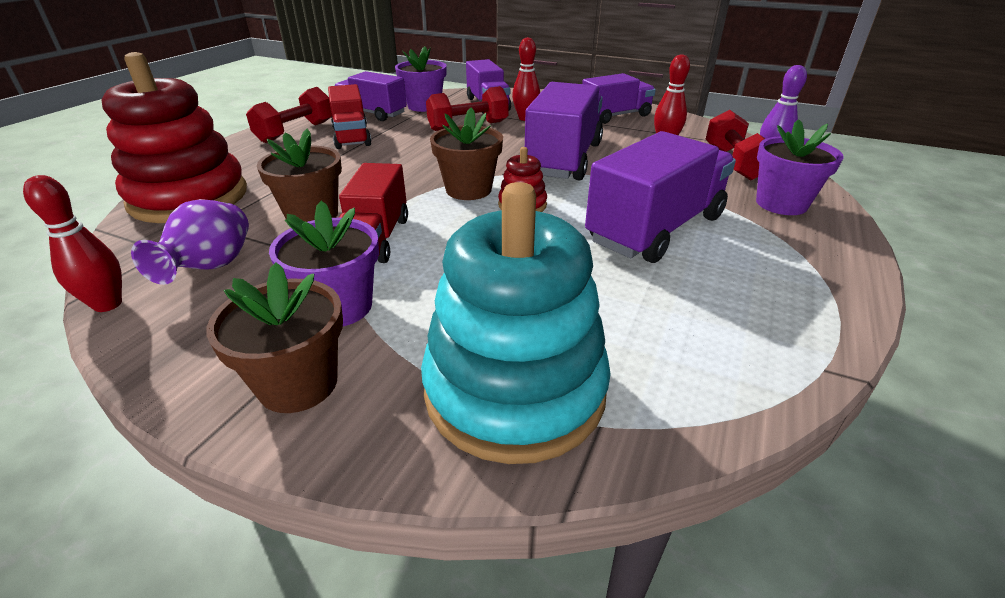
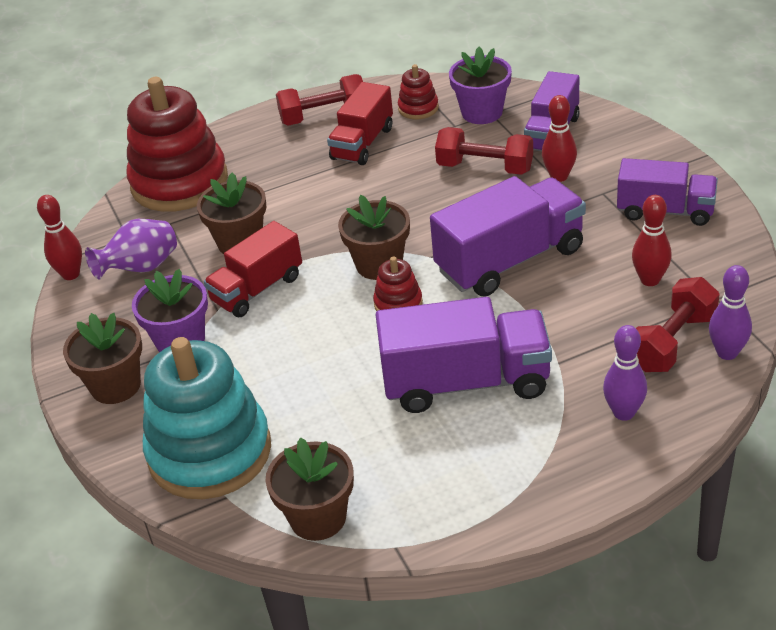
camera: 45 degrees right, 5 degrees up
purple truck [335,71,407,121] -> red stacking toy [398,64,439,119]
purple flower pot [756,119,844,215] -> purple bowling pin [603,325,647,421]
none -> brown flower pot [265,437,354,541]

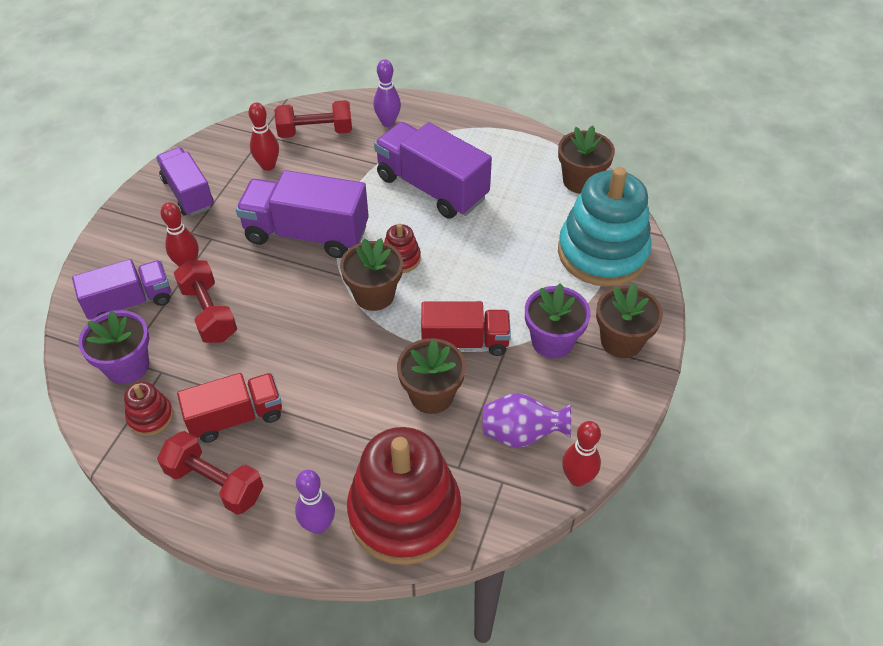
camera: 140 degrees left, 10 degrees up
purple bowling pin [709,265,752,360] -> purple bowling pin moved to [295,470,335,534]

